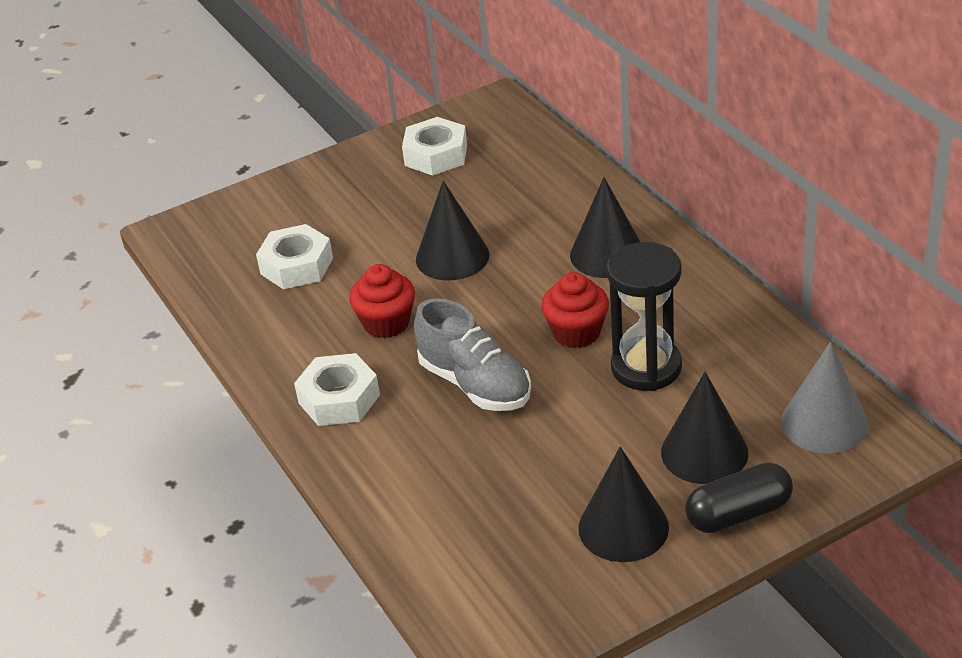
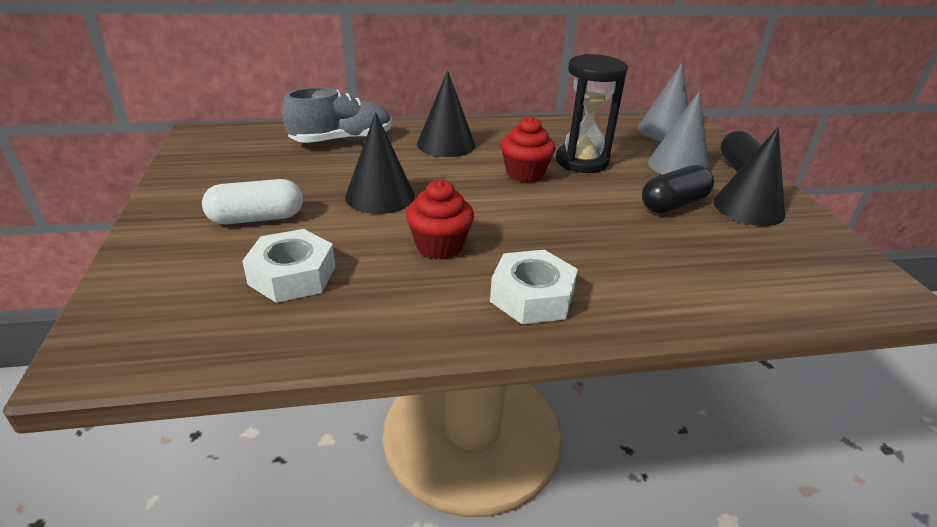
camera: 75 degrees left, 5 degrees down
white nut [402,117,467,176] -> none
grey shoe [414,298,531,411] -> grey shoe moved to [282,87,392,143]
black cone [661,372,748,484] -> grey cone [648,91,710,175]
none -> white capsule [202,179,303,224]
none -> black capsule [642,165,714,213]

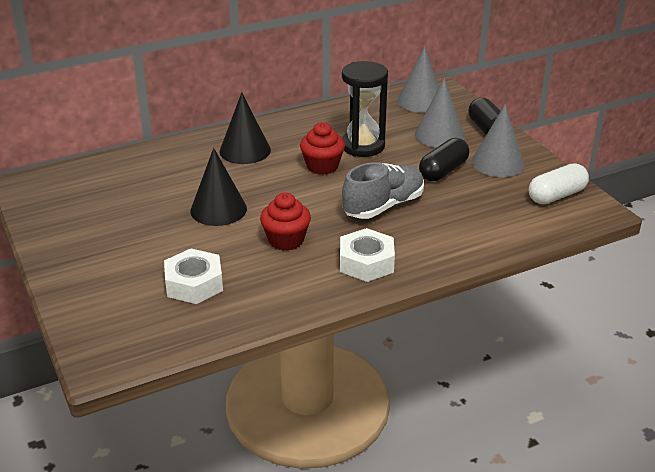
camera: 15 degrees left, 0 degrees up
white capsule [202,179,303,224] -> white capsule moved to [529,163,589,204]
grey shoe [282,87,392,143] -> grey shoe moved to [342,162,424,219]
black cone [713,127,785,226] -> grey cone [472,104,524,177]

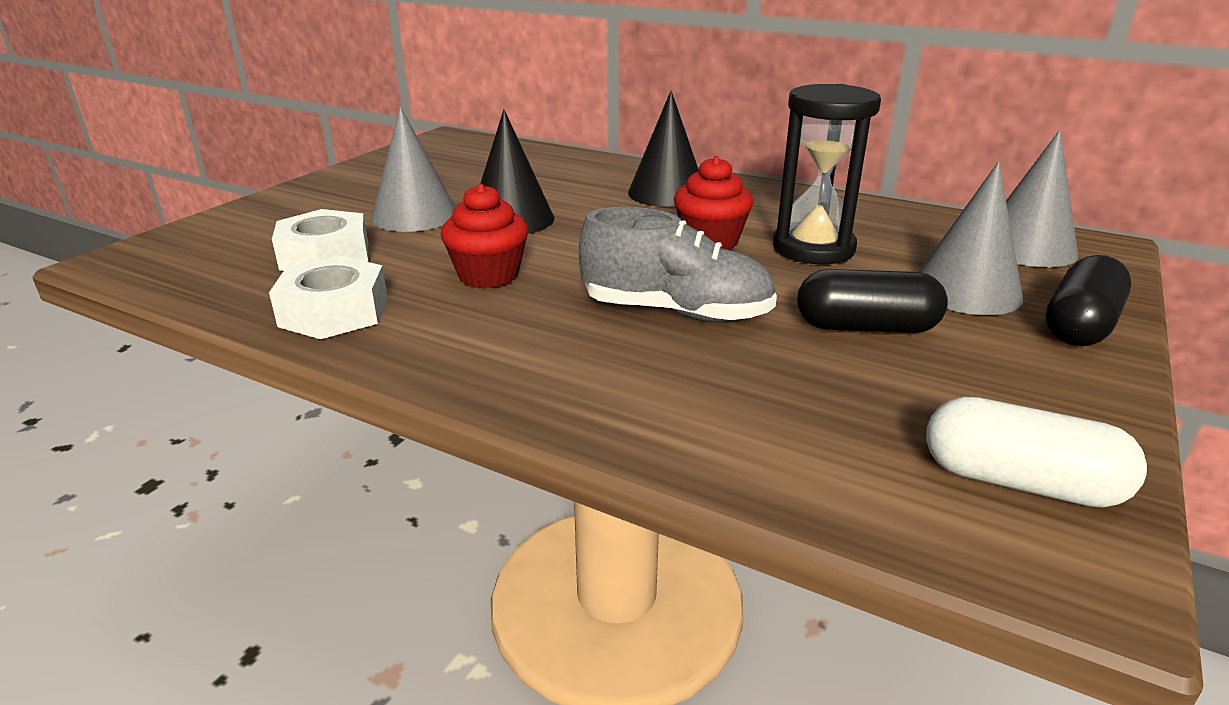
camera: 55 degrees right, 5 degrees down
white nut [340,228,395,282] -> white nut moved to [269,256,388,339]
grey cone [472,104,524,177] -> grey cone moved to [371,107,455,232]

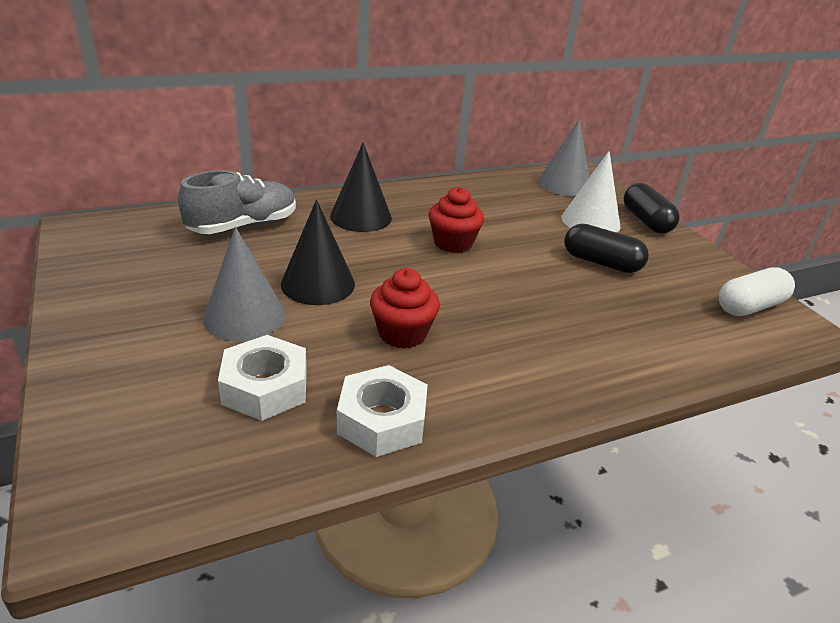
camera: 55 degrees left, 5 degrees up
grey shoe [579,207,777,323] -> grey shoe moved to [178,170,296,234]
black hourglass [773,84,881,264] -> none
black capsule [797,269,948,333] -> black capsule turned 75 degrees clockwise [564,224,649,273]
grey cone [919,162,1023,315] -> white cone [561,151,620,233]

